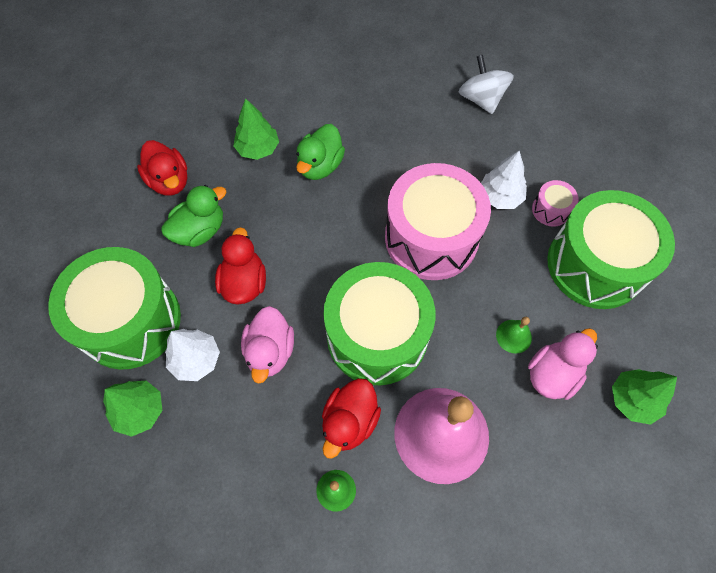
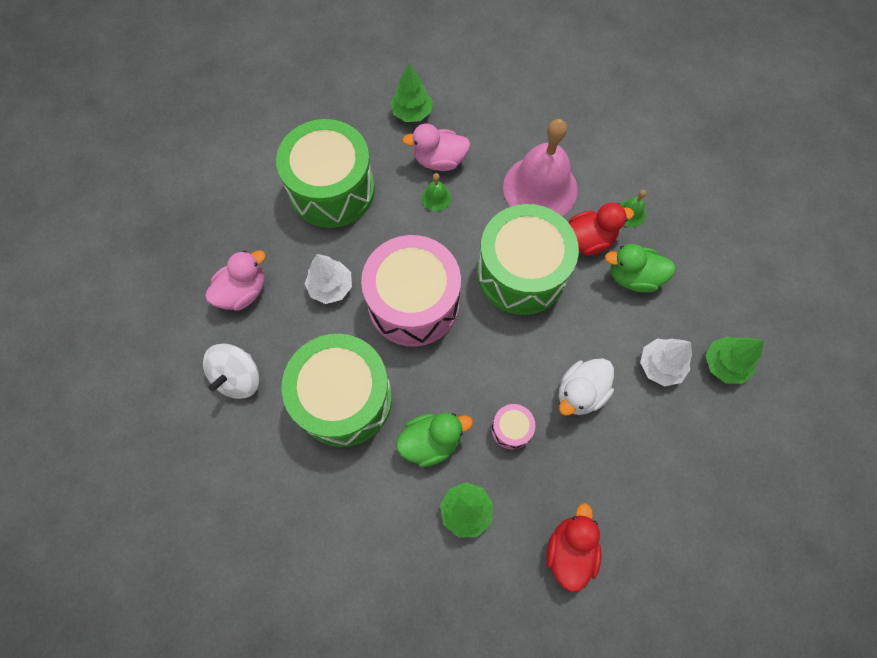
camera: 135 degrees left, 5 degrees up
green drum [48,247,181,370] -> green drum moved to [281,334,392,447]
green duck [161,185,226,247] -> green duck moved to [605,244,676,293]
red duck [215,227,266,304] -> white duck [559,358,614,416]
pink duck [241,306,294,384] -> pink duck moved to [205,250,266,311]
pink drum [532,180,579,227] -> pink drum moved to [491,404,535,450]

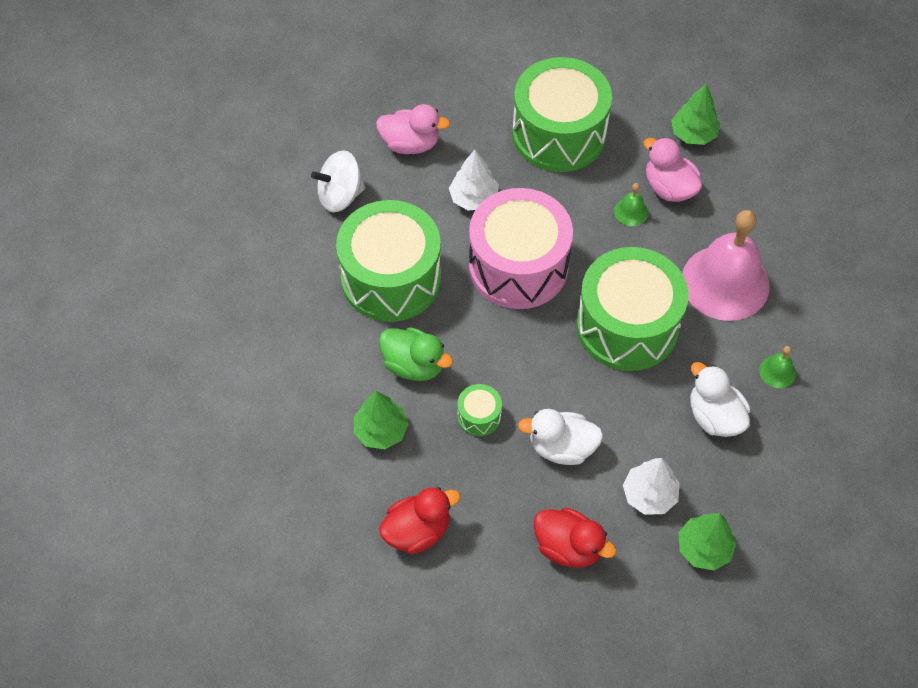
camera: 50 degrees right, 10 degrees down
pink drum [491,404,535,450] -> green drum [457,384,502,436]
red duck [569,203,634,256] -> red duck moved to [534,508,616,568]
green duck [605,244,676,293] -> white duck [690,362,750,437]

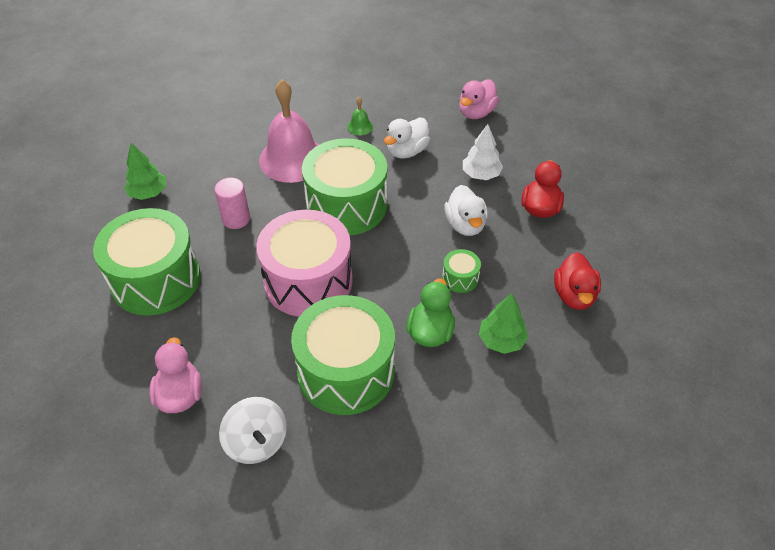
camera: 105 degrees left, 10 degrees down
red duck [379,487,460,554] -> red duck turned 135 degrees counterclockwise [554,252,601,310]
white tree [449,150,499,211] -> none
green bell [614,183,648,226] -> pink cylinder [214,178,250,229]
pink duck [644,137,702,202] -> pink duck moved to [459,79,499,119]
green tree [678,513,737,570] -> none

